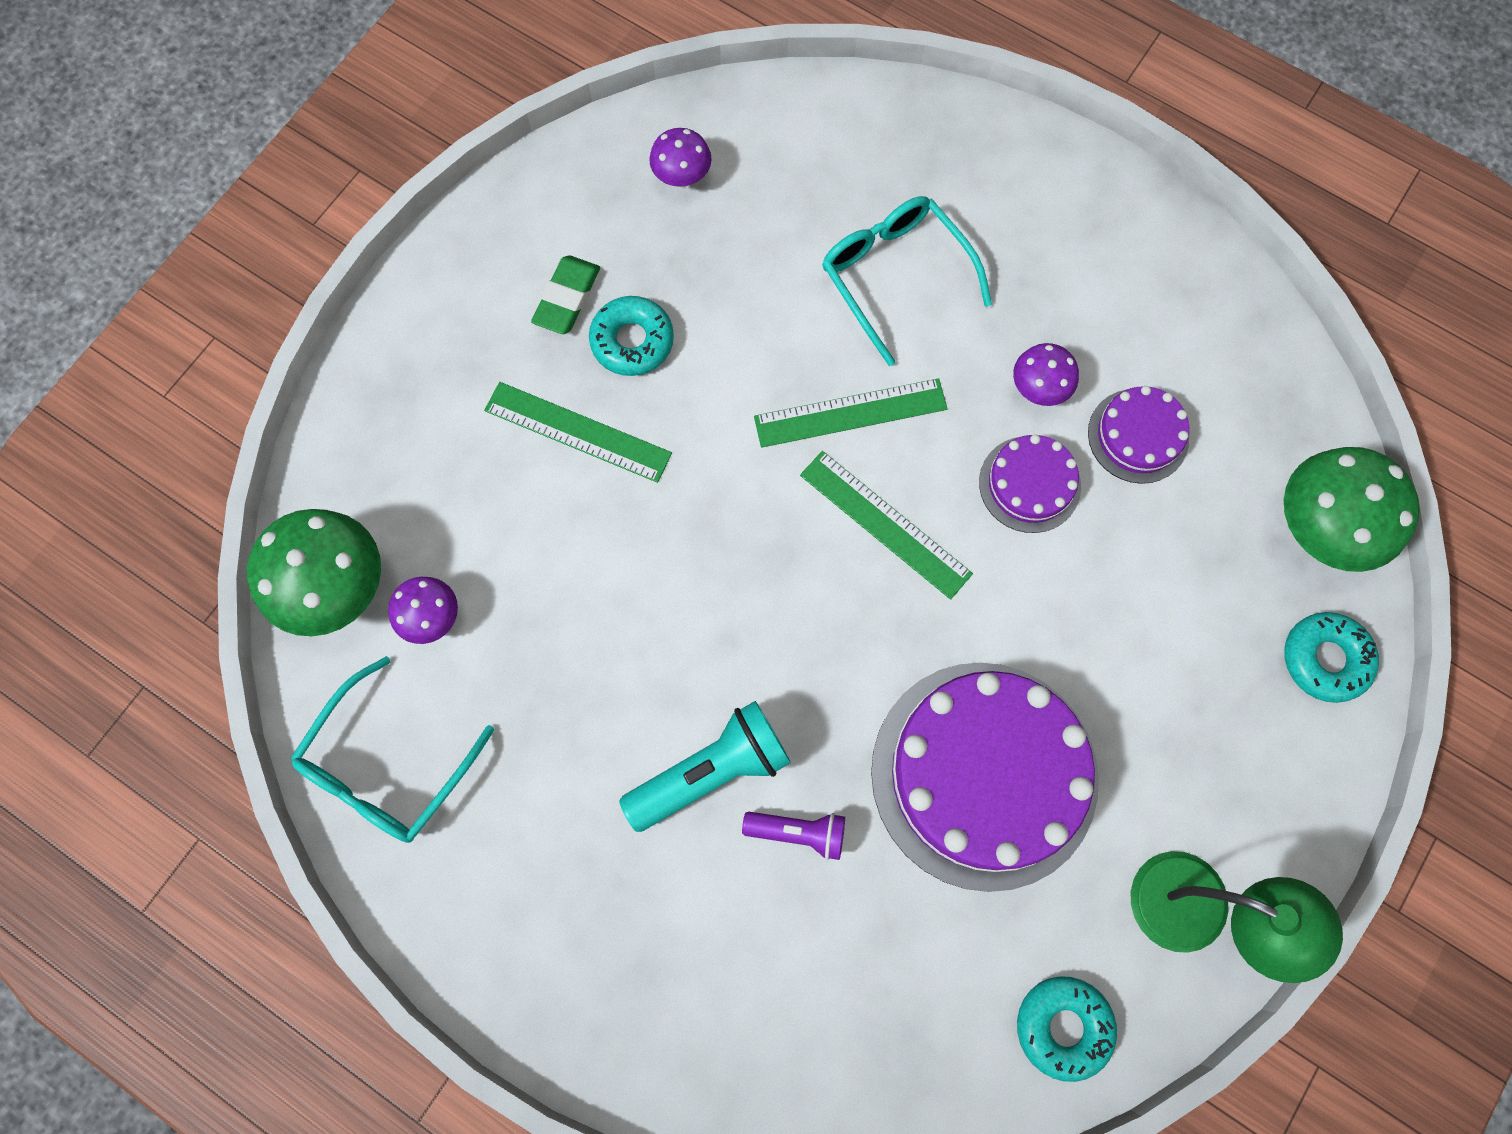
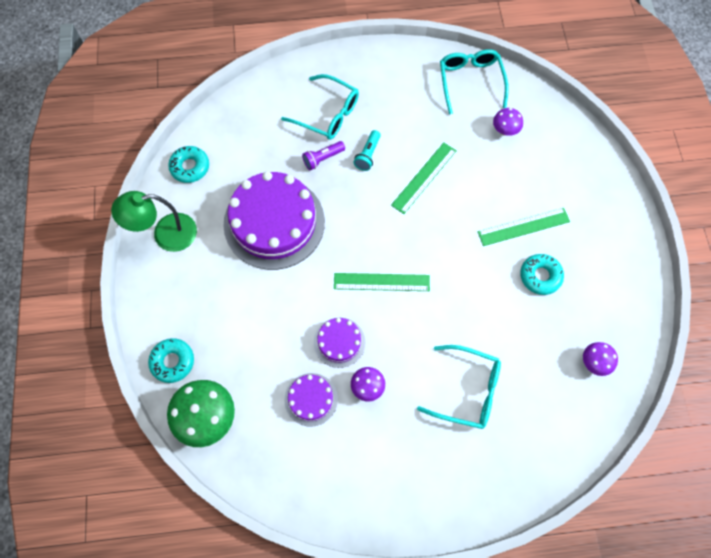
camera: 140 degrees right, 5 degrees down
green mushroom [247,509,381,636] -> none
green eraser [531,255,600,334] -> none
turquoise flashlight [619,701,791,832] -> turquoise flashlight [353,130,381,171], size x0.59
green ruler [754,378,948,448] -> green ruler moved to [391,142,457,214]
none -> turquoise glasses [281,74,359,140]

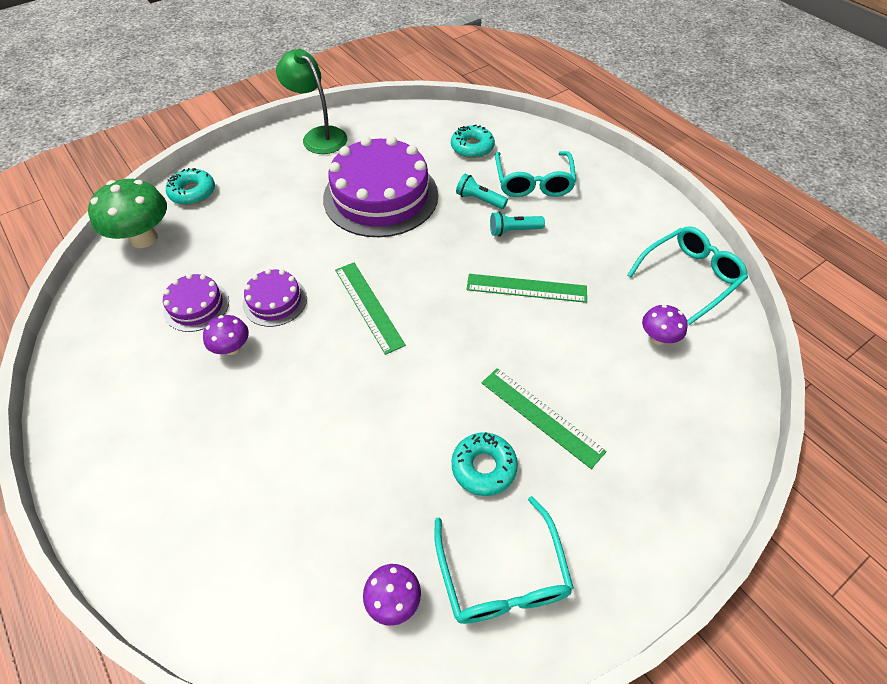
camera: 60 degrees right, 15 degrees down
turquoise donut [168,146,209,183] -> turquoise donut moved to [451,125,495,158]
purple flashlight [302,141,345,170] -> turquoise flashlight [456,174,508,209]
turquoise glasses [417,345,501,429] -> turquoise glasses moved to [434,496,574,624]

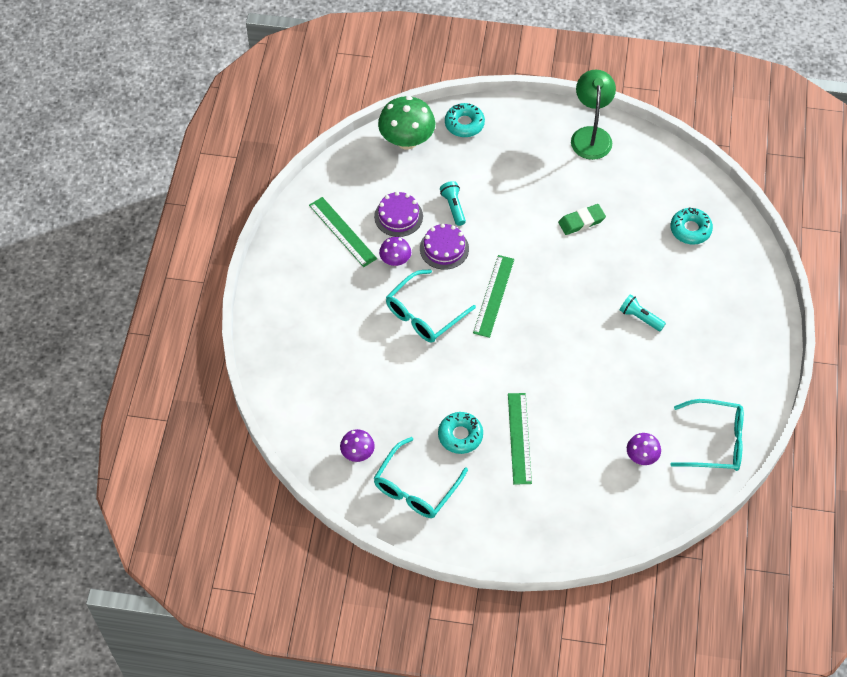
camera: 45 degrees right, 5 degrees up
purple cake [323,136,438,237] -> green eraser [558,204,606,235]
turquoise flashlight [456,174,508,209] -> turquoise flashlight moved to [440,181,466,226]
green ruler [466,274,587,303] -> green ruler moved to [309,197,377,267]
turquoise glasses [495,151,576,197] -> turquoise glasses moved to [386,269,476,343]

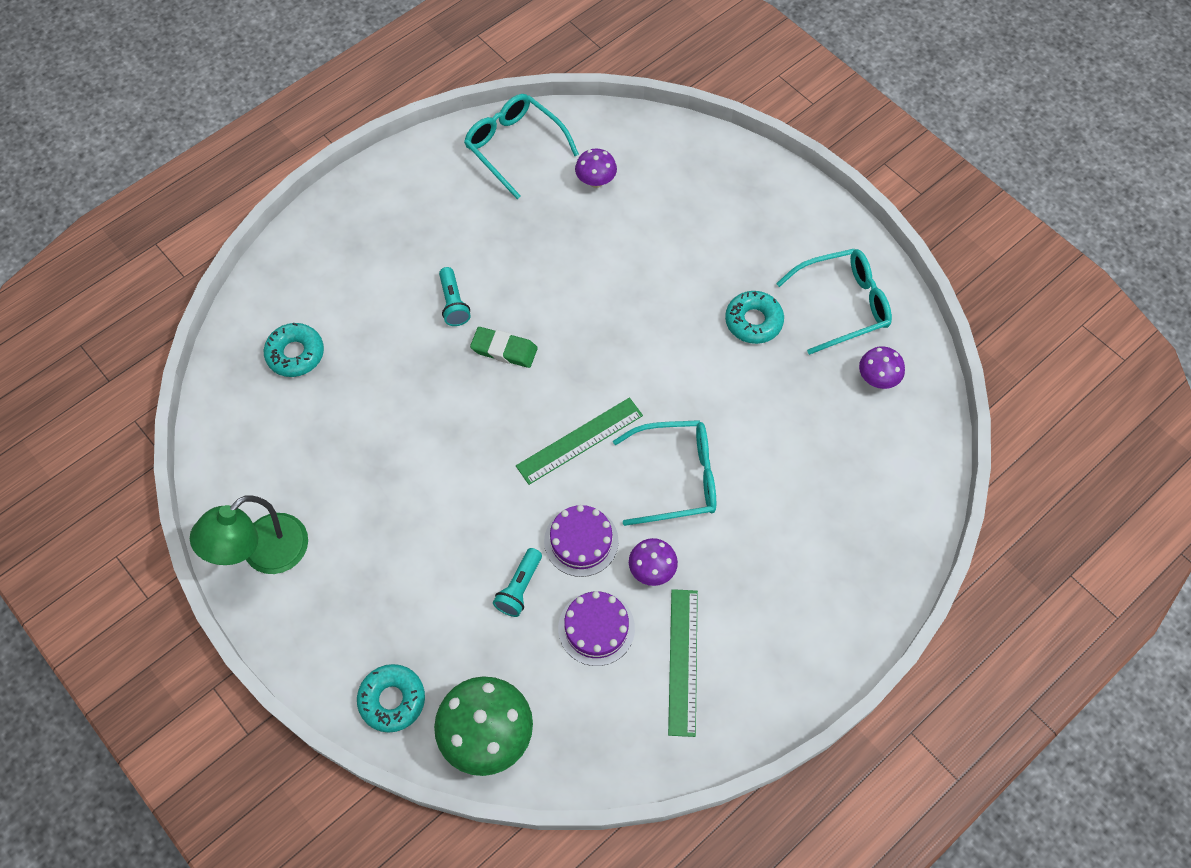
camera: 140 degrees left, 5 degrees up
green ruler [508,393,532,485] -> none
green eraser [558,204,606,235] -> green eraser moved to [470,327,538,368]

